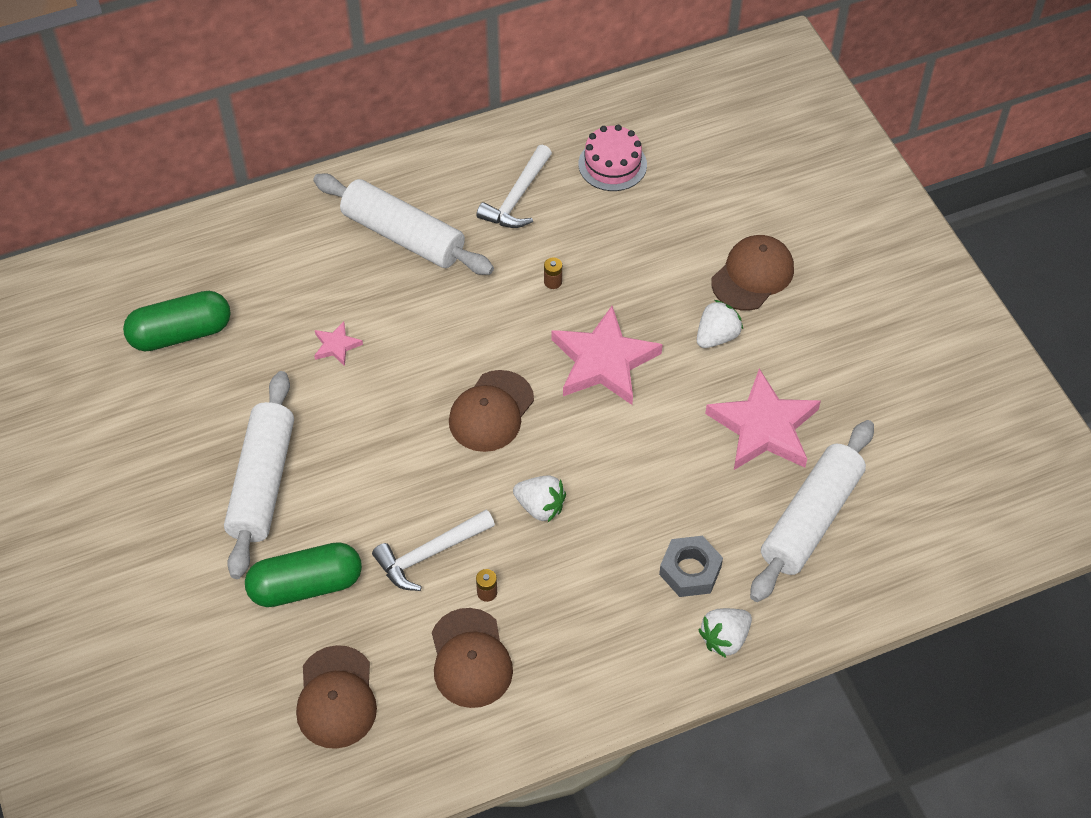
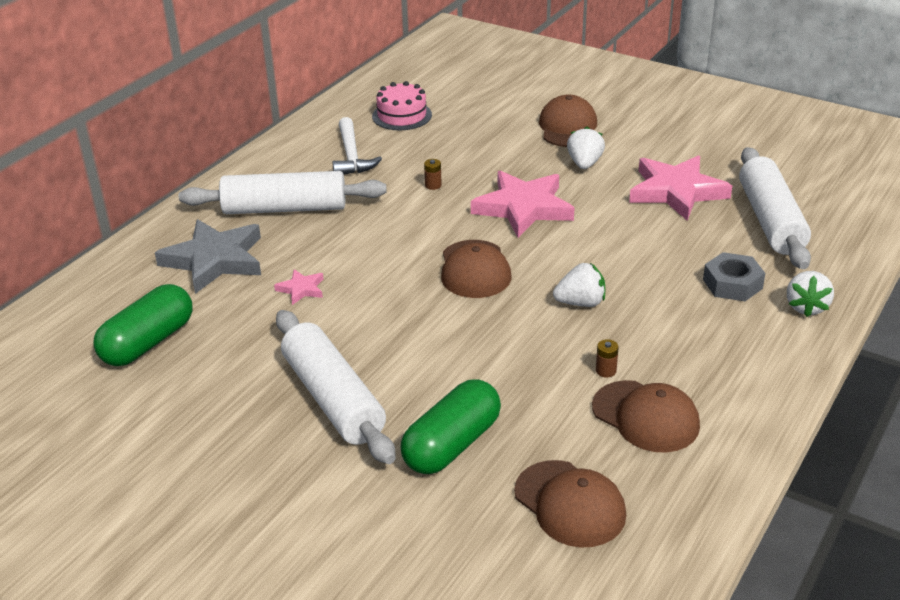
camera: 35 degrees left, 20 degrees down
white hammer [372,510,495,591] -> none
none -> grey star [155,219,261,294]

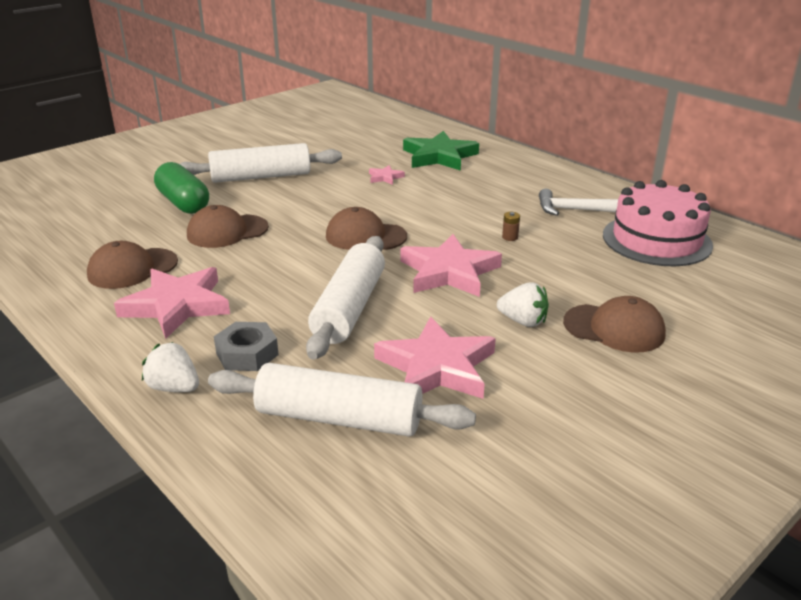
camera: 105 degrees right, 5 degrees down
green capsule [93,284,192,366] -> none
grey star [155,219,261,294] -> green star [403,131,479,171]
white rolling pin [179,171,387,214] -> white rolling pin moved to [306,236,385,360]
pink cake [372,81,432,130] -> pink cake [603,180,713,266], size x1.67
brown cap [514,460,626,548] -> brown cap moved to [187,205,269,248]
white strawberry [553,263,605,307] -> none
brown battery [596,339,619,378] -> none
none -> pink star [114,267,230,339]

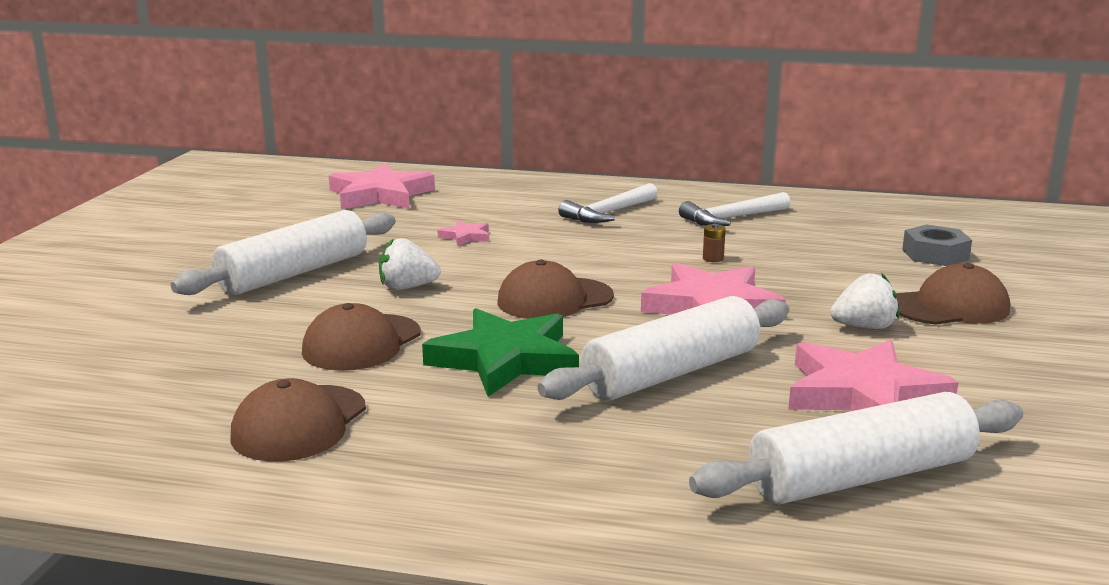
camera: 35 degrees left, 10 degrees down
pink star [114,267,230,339] -> pink star moved to [329,163,435,209]
white strawberry [142,342,199,392] -> white strawberry moved to [379,238,441,290]
green capsule [154,162,209,214] -> none
grey nut [214,322,279,371] -> grey nut moved to [902,225,972,266]
white rolling pin [306,236,385,360] -> white rolling pin turned 75 degrees clockwise [538,296,789,400]
green star [403,131,479,171] -> green star moved to [422,308,579,397]
pink cake [603,180,713,266] -> none
none -> white hammer [558,183,658,223]

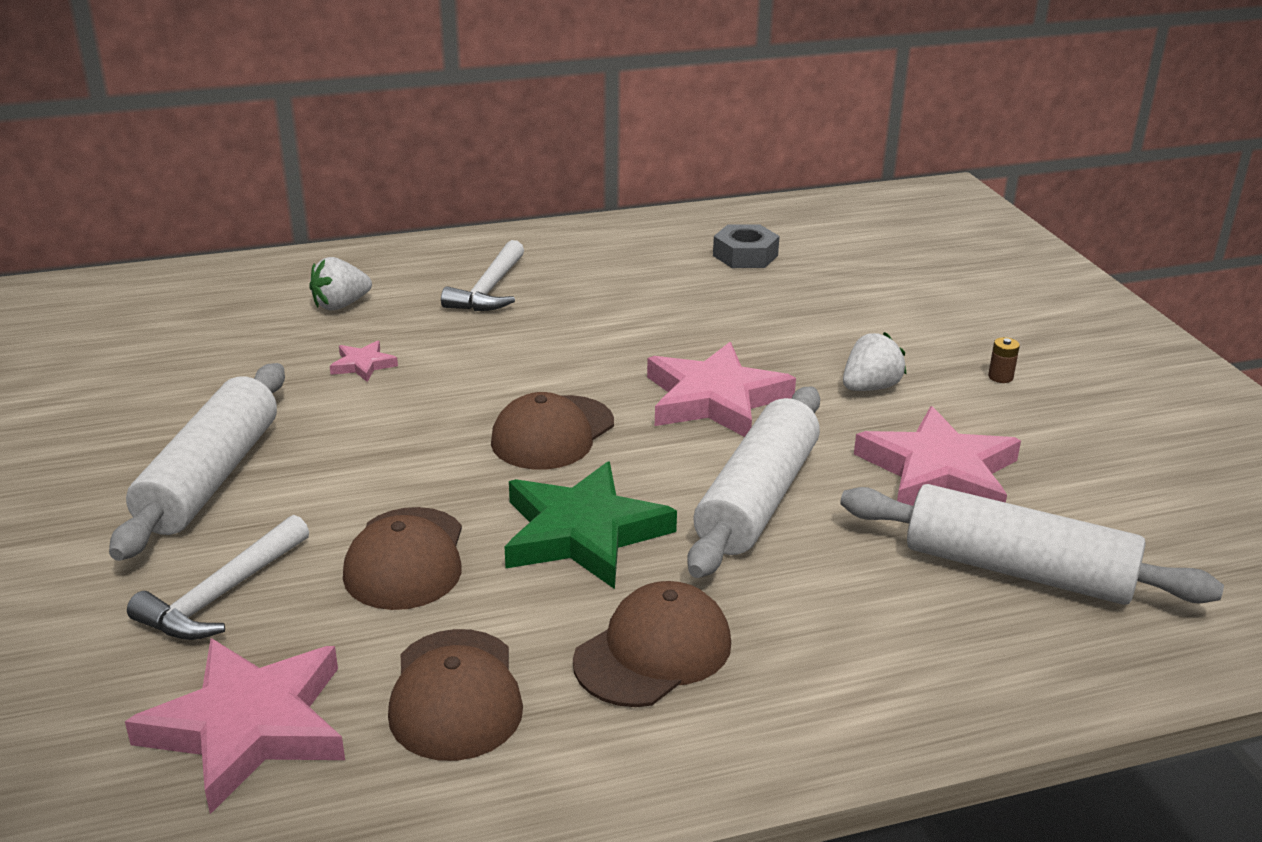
camera: 30 degrees left, 10 degrees up
pink star [329,163,435,209] -> pink star moved to [125,638,345,814]
white strawberry [379,238,441,290] -> white strawberry moved to [309,257,372,311]
white hammer [679,192,790,226] -> white hammer moved to [127,515,309,640]
white rolling pin [689,392,1023,505] -> white rolling pin turned 75 degrees clockwise [840,484,1224,605]
brown battery [703,224,726,262] -> brown battery moved to [988,337,1020,383]
brown cap [896,263,1010,325] -> brown cap moved to [573,581,731,707]
grey nut [902,225,972,266] -> grey nut moved to [713,224,780,268]

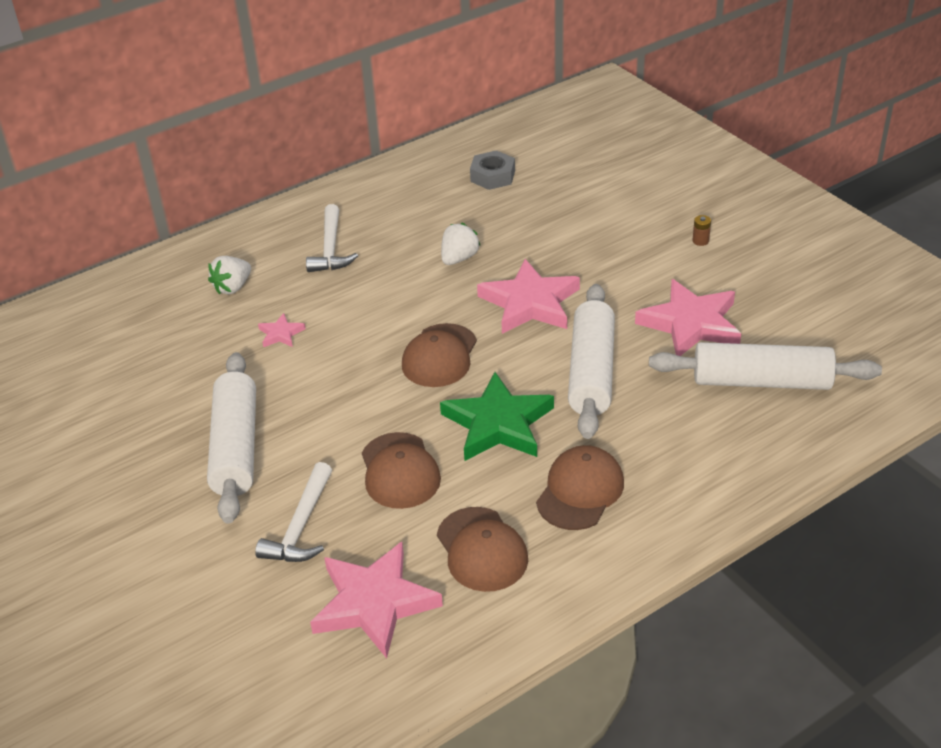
camera: 15 degrees left, 10 degrees up
white strawberry [843,332,907,391] -> white strawberry moved to [441,223,481,265]

